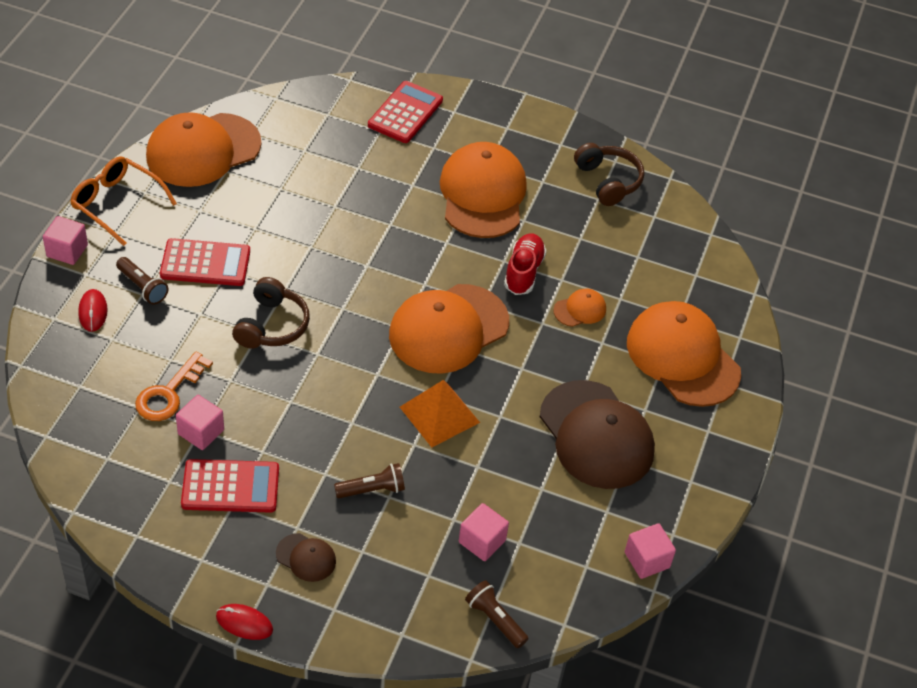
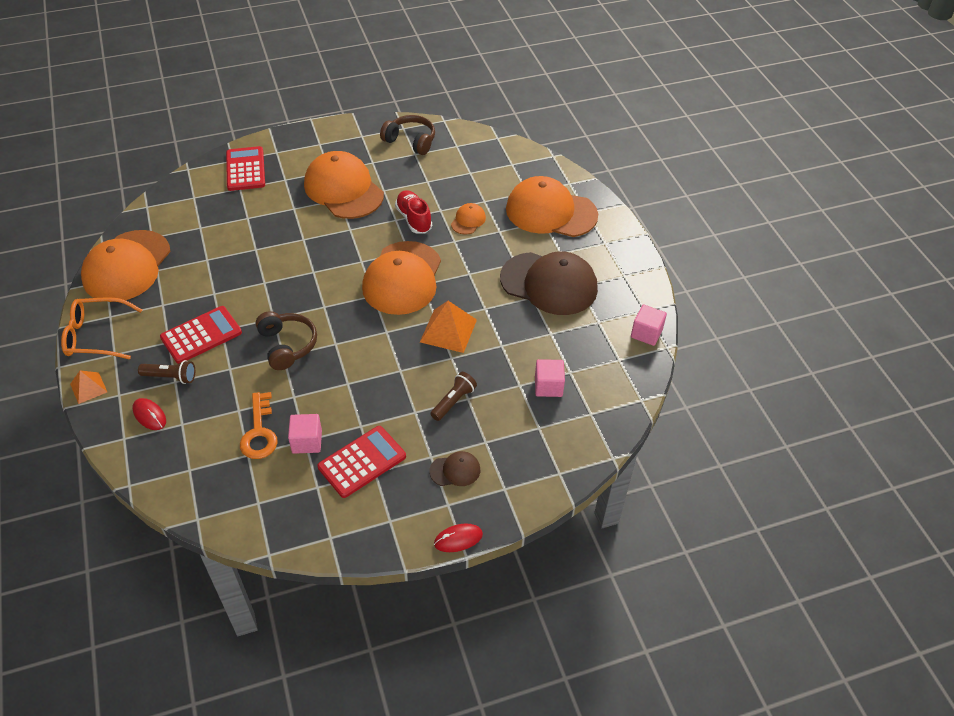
camera: 35 degrees left, 0 degrees up
pink cube [43,216,88,265] -> orange pyramid [70,370,107,404]
brown flashlight [465,580,529,648] -> none

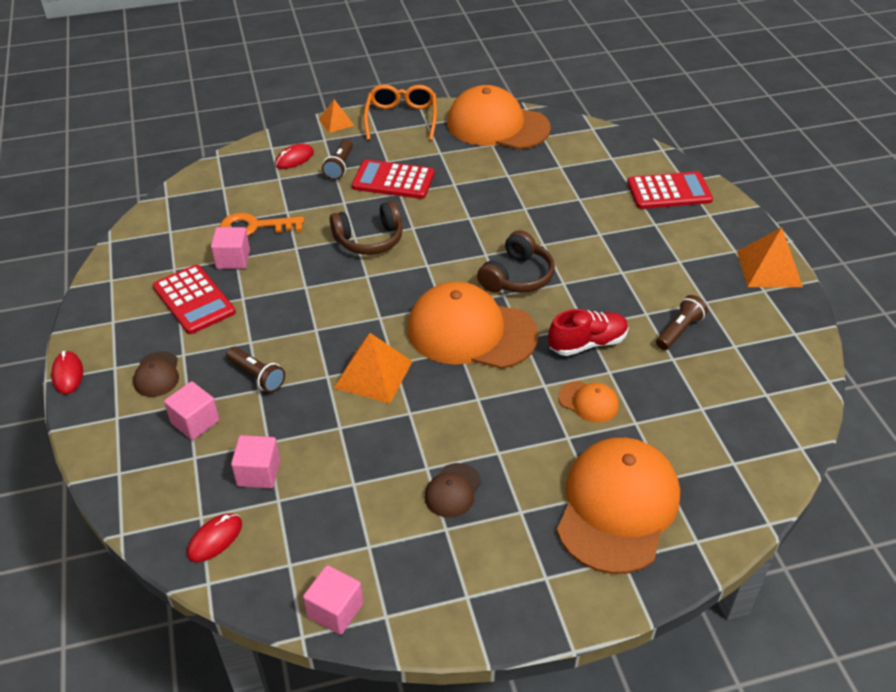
camera: 95 degrees right, 5 degrees down
red calculator [160,306,242,364] -> red calculator turned 135 degrees clockwise [352,159,434,199]
orange cap [304,151,384,219] -> none
brown headphones [380,115,435,155] -> brown headphones moved to [477,230,555,293]
brown cap [500,251,598,315] -> brown cap [425,463,481,518], size x0.44
none -> pink cube [164,381,220,440]
none -> red mouse [187,513,242,562]
none -> brown flashlight [656,295,708,350]
none -> orange pyramid [737,227,803,287]

